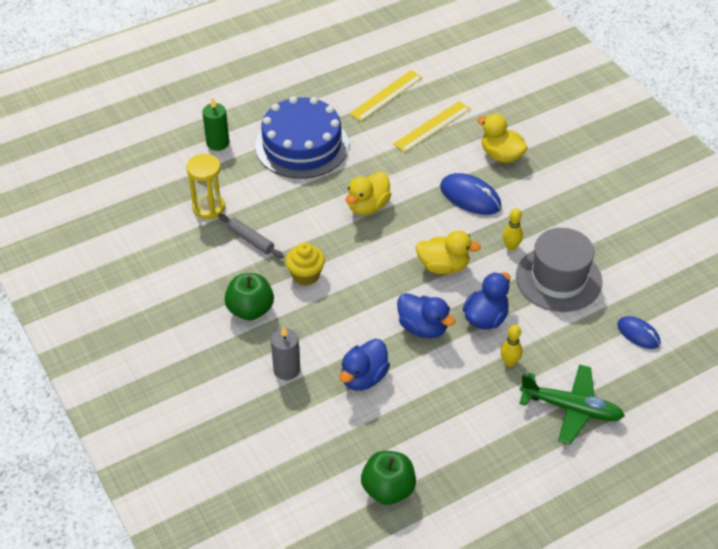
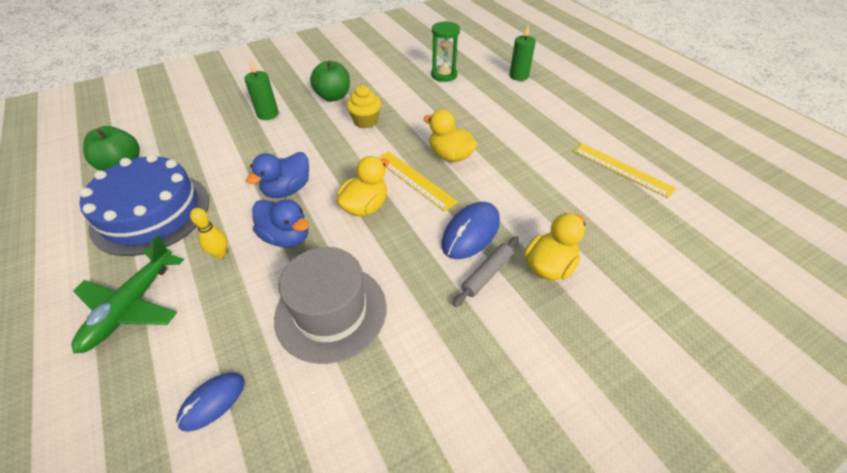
camera: 90 degrees right, 0 degrees up
yellow hourglass [186,154,225,219] -> green hourglass [431,21,460,82]
grey rolling pin [218,214,284,259] -> grey rolling pin moved to [453,236,519,307]
blue cake [255,96,349,179] -> blue cake moved to [79,154,209,256]
grey candle [271,326,300,380] -> green candle [244,61,279,120]
blue duck [340,339,390,391] -> none
yellow ruler [393,101,471,153] -> yellow ruler moved to [377,151,458,212]
yellow duck [416,231,481,274] -> yellow duck turned 150 degrees counterclockwise [337,156,389,216]
yellow bowling pin [503,208,523,250] -> none

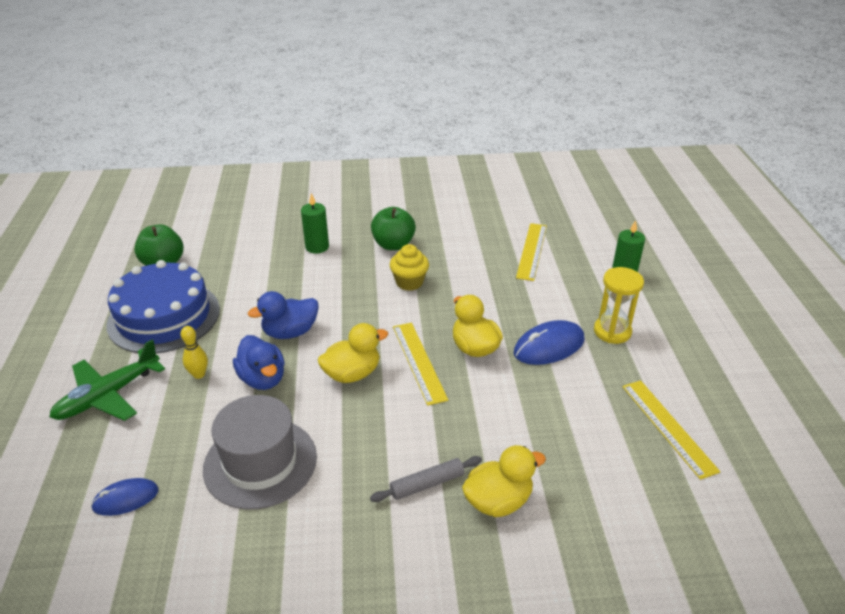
camera: 25 degrees right, 10 degrees down
green hourglass [431,21,460,82] -> yellow ruler [516,223,547,281]
blue mouse [441,202,500,259] -> blue mouse moved to [514,320,585,365]
none -> yellow hourglass [594,267,644,344]

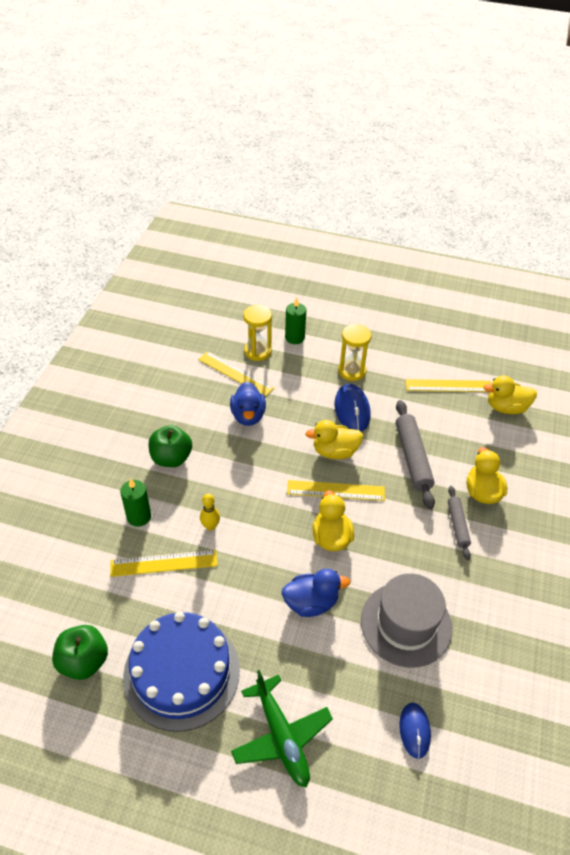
camera: 70 degrees left, 10 degrees up
yellow bowling pin [181,326,208,379] -> yellow bowling pin moved to [200,494,220,531]
blue duck [248,291,319,339] -> blue duck moved to [230,382,266,426]
yellow cupcake [390,244,429,291] -> none
none -> yellow ruler [110,550,218,577]
none -> yellow hourglass [243,305,272,361]
none -> grey rolling pin [396,400,435,509]
none -> yellow duck [483,376,537,414]

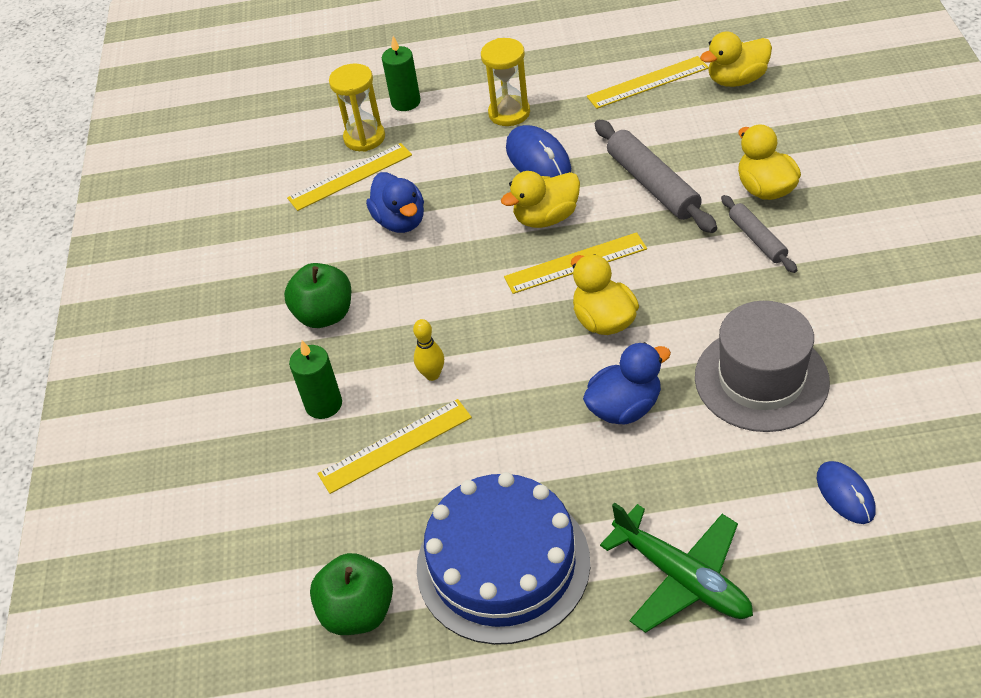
camera: 15 degrees left, 0 degrees up
yellow ruler [198,351,274,397] -> yellow ruler turned 45 degrees counterclockwise [287,143,412,211]

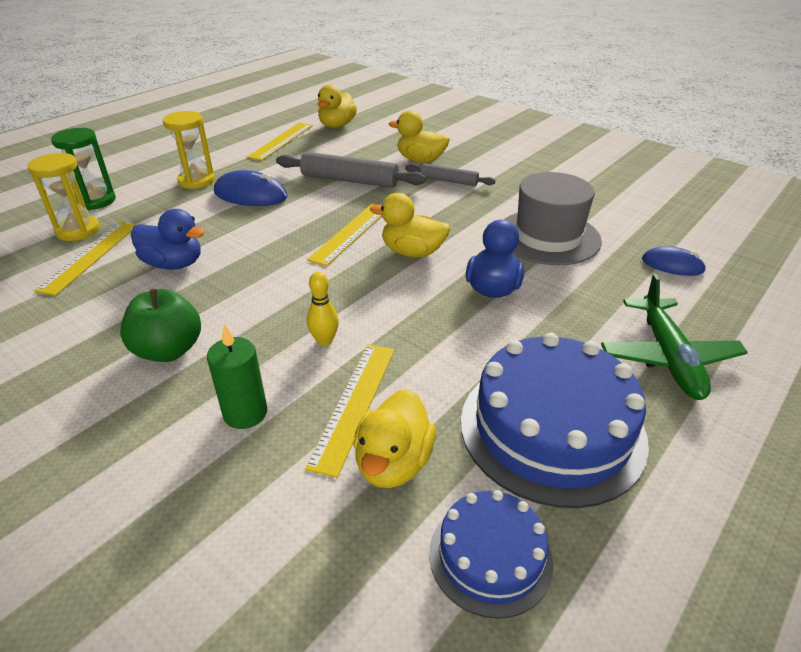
camera: 50 degrees left, 10 degrees down
green apple [310,553,393,635] -> blue cake [429,490,554,619]
green candle [382,36,421,111] -> green hourglass [51,128,116,210]
yellow duck [501,171,580,228] -> yellow duck moved to [353,389,436,488]
green plane [600,502,753,633] -> green plane turned 90 degrees clockwise [601,274,748,400]

